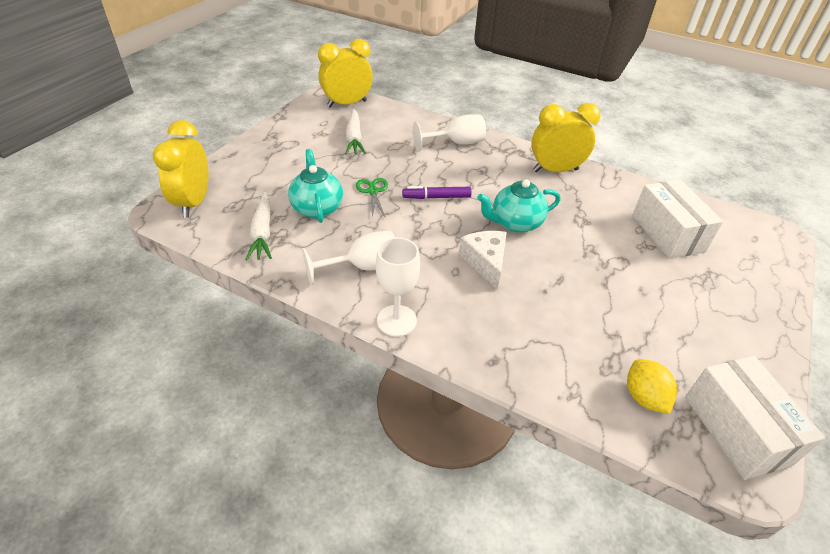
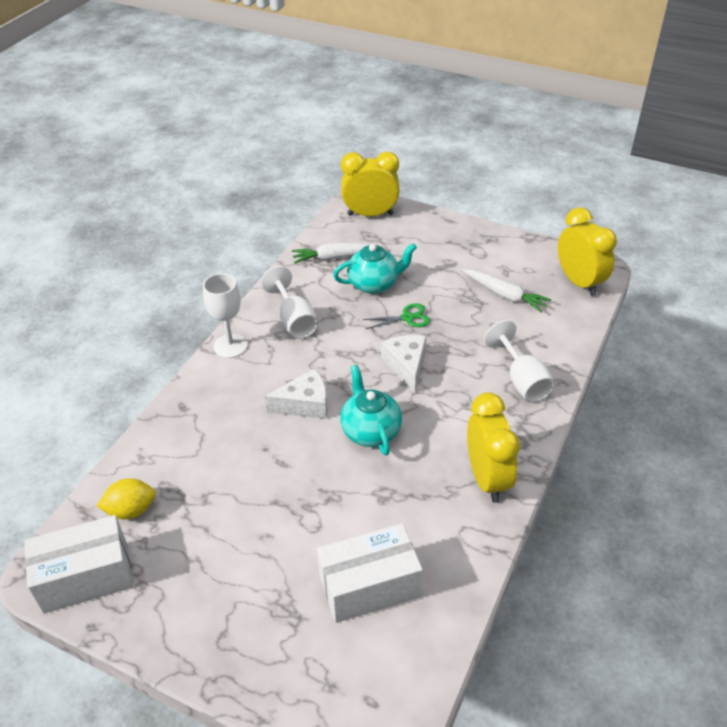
camera: 90 degrees right, 0 degrees up
white carrot [345,109,366,154] -> white carrot turned 135 degrees counterclockwise [462,269,551,312]
purple marker [402,186,472,199] -> white cheese [381,335,427,393]

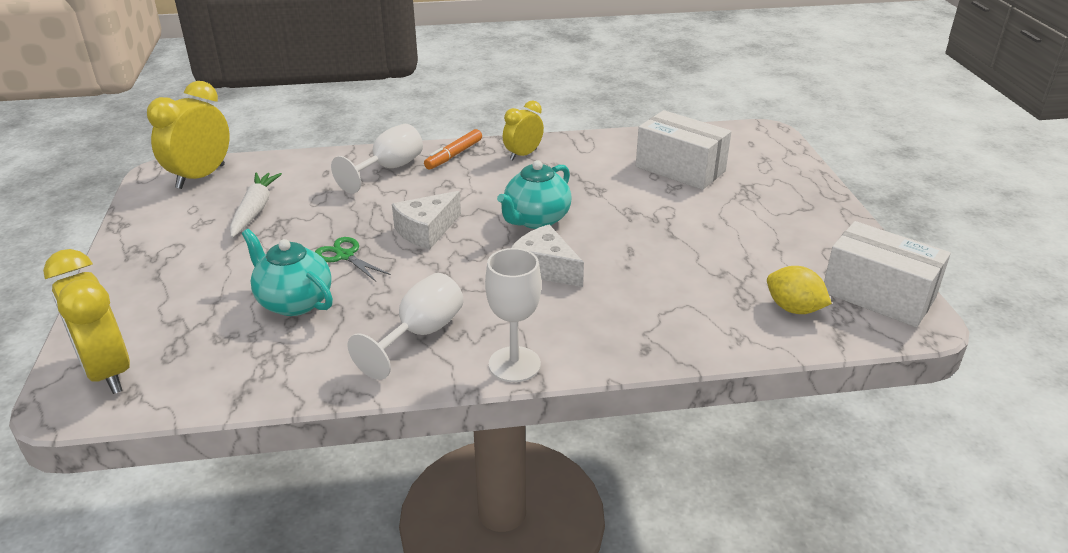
camera: 125 degrees left, 10 degrees down
white carrot [292,243,383,263] -> none
yellow clock [467,393,520,503] -> yellow clock [503,100,544,160], size x0.61
none -> orange marker [424,129,482,169]

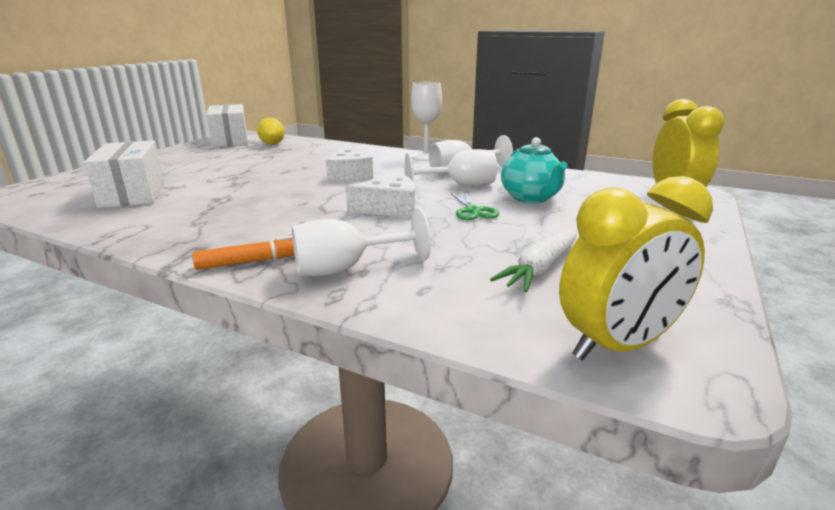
camera: 145 degrees left, 10 degrees down
turquoise teapot [497,160,572,229] -> none
yellow clock [503,100,544,160] -> none
none -> white goblet [405,149,497,186]

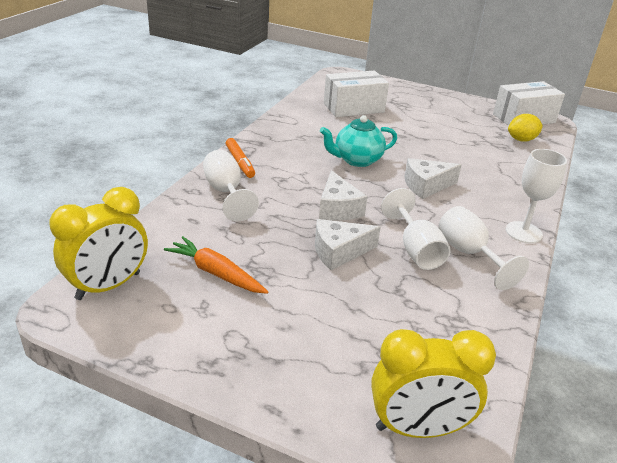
camera: 85 degrees right, 10 degrees up
green scissors [450,192,499,220] -> white cheese [315,219,381,270]
white carrot [490,229,577,293] -> orange carrot [164,236,268,294]
turquoise teapot [501,137,567,203] -> turquoise teapot moved to [320,115,397,167]
yellow clock [559,176,713,360] -> yellow clock turned 105 degrees counterclockwise [49,187,148,300]

